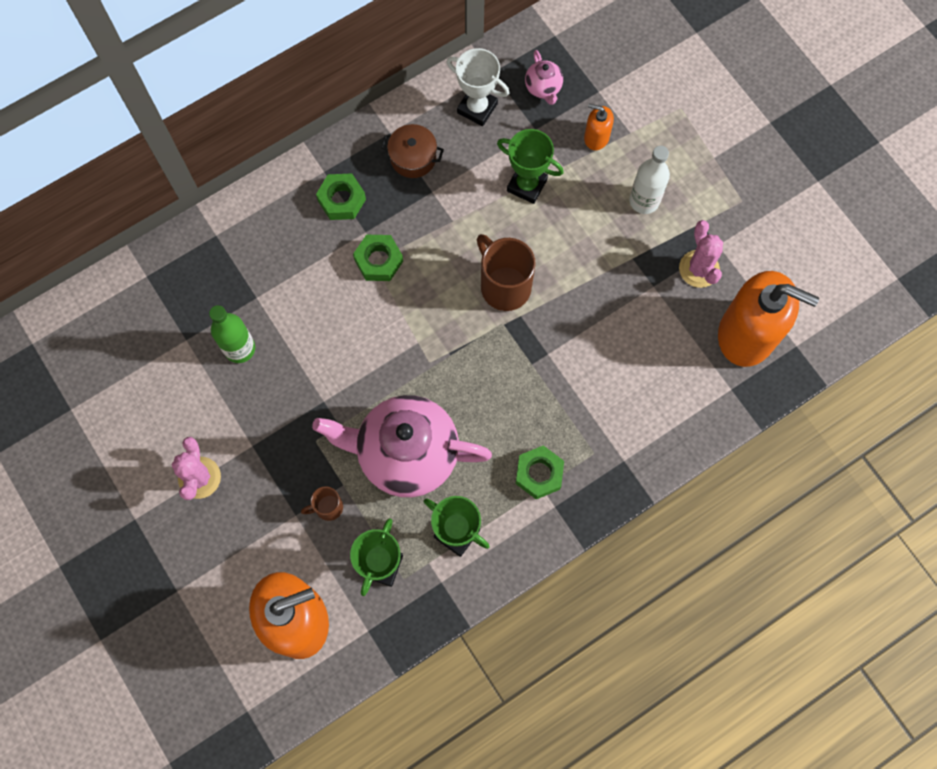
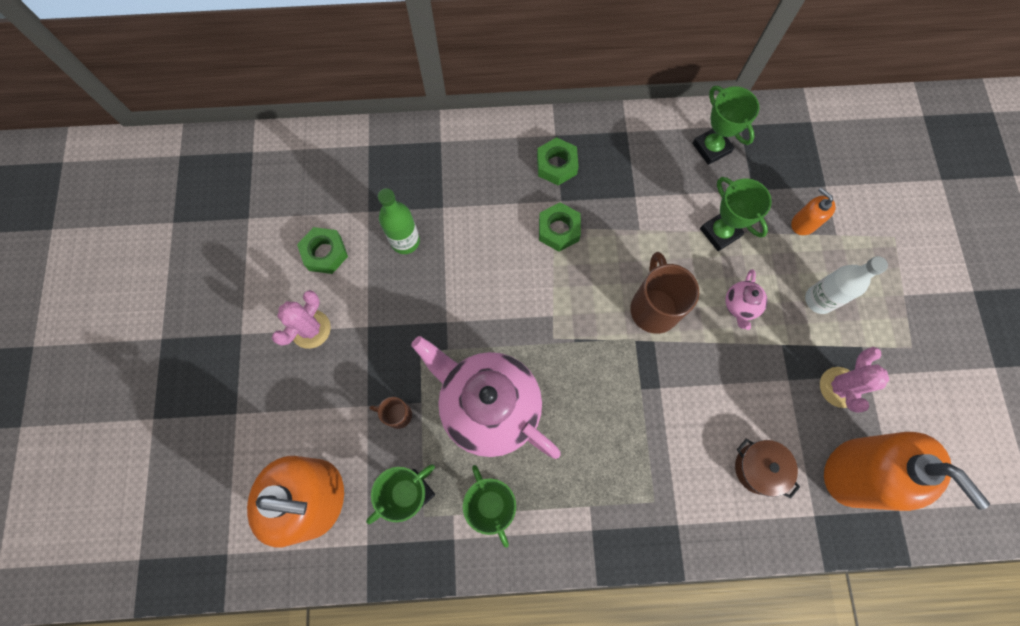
camera: 30 degrees right, 0 degrees up
brown pot [381,124,444,178] -> brown pot moved to [735,439,800,498]
white trophy [447,48,509,126] -> green trophy [692,86,760,165]
green nut [516,445,564,499] -> green nut moved to [297,227,348,274]
pink teapot [525,50,563,105] -> pink teapot moved to [725,269,768,330]

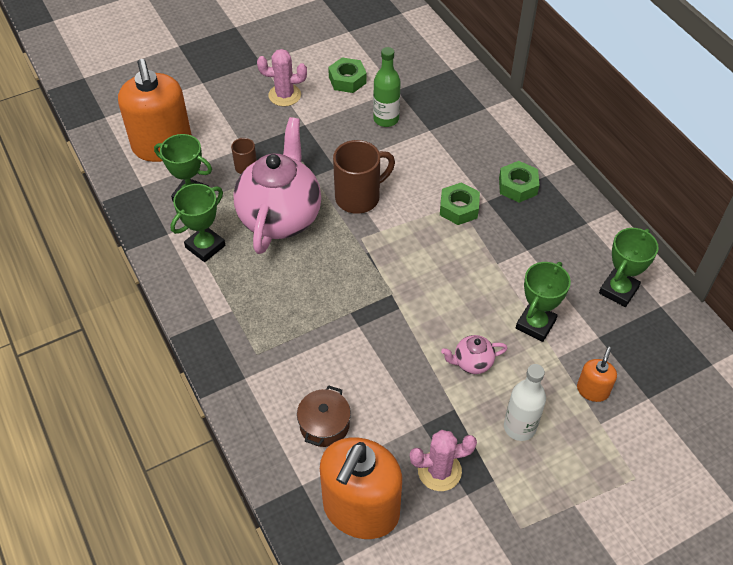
camera: 65 degrees right, 20 degrees down
brown mug [630,252,699,334] -> brown mug moved to [333,140,395,214]

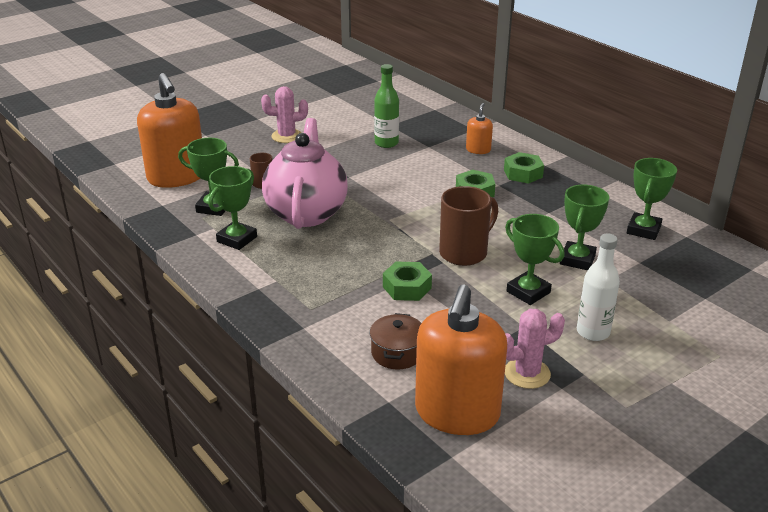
camera: 10 degrees left, 20 degrees down
green nut [328,57,367,93] -> green nut moved to [383,262,432,301]
brown mug [333,140,395,214] -> brown mug moved to [439,186,498,266]
pink teapot [441,335,508,374] -> green trophy [505,214,564,305]
orange soap dispenser [577,347,617,402] -> orange soap dispenser moved to [466,103,493,154]

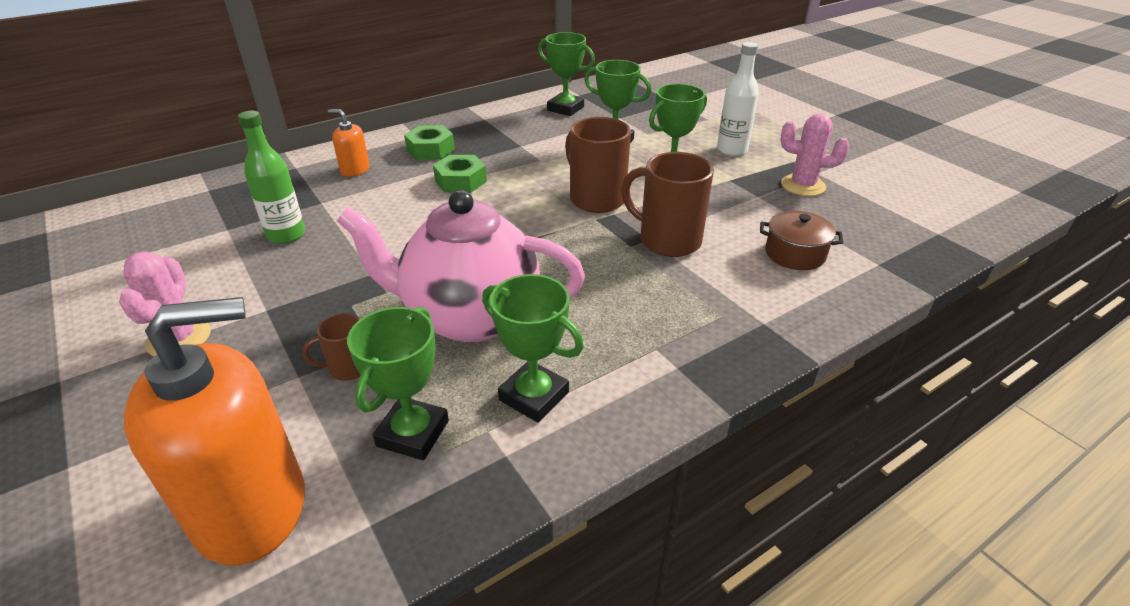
camera: 85 degrees left, 5 degrees up
green nut [383,262,432,301] -> brown mug [621,152,714,257]
orange soap dispenser [415,284,507,435] -> none
pink cactus [505,309,565,389] -> pink cactus turned 60 degrees counterclockwise [780,114,849,196]

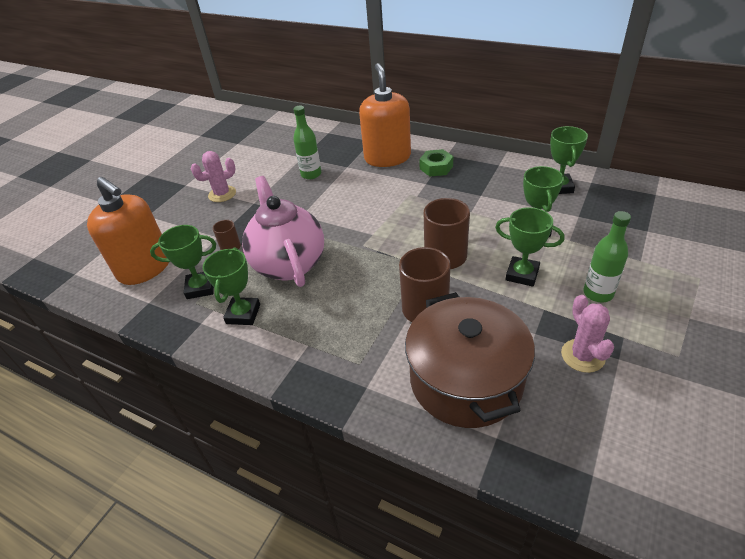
camera: 65 degrees right, 5 degrees up
orange soap dispenser [328,109,370,177] -> orange soap dispenser [359,63,411,167], size x2.22
green nut [433,155,487,193] -> none
white bottle [717,42,759,156] -> green bottle [583,211,631,302]
brown pot [760,211,843,270] -> brown pot [405,292,535,428], size x2.24

